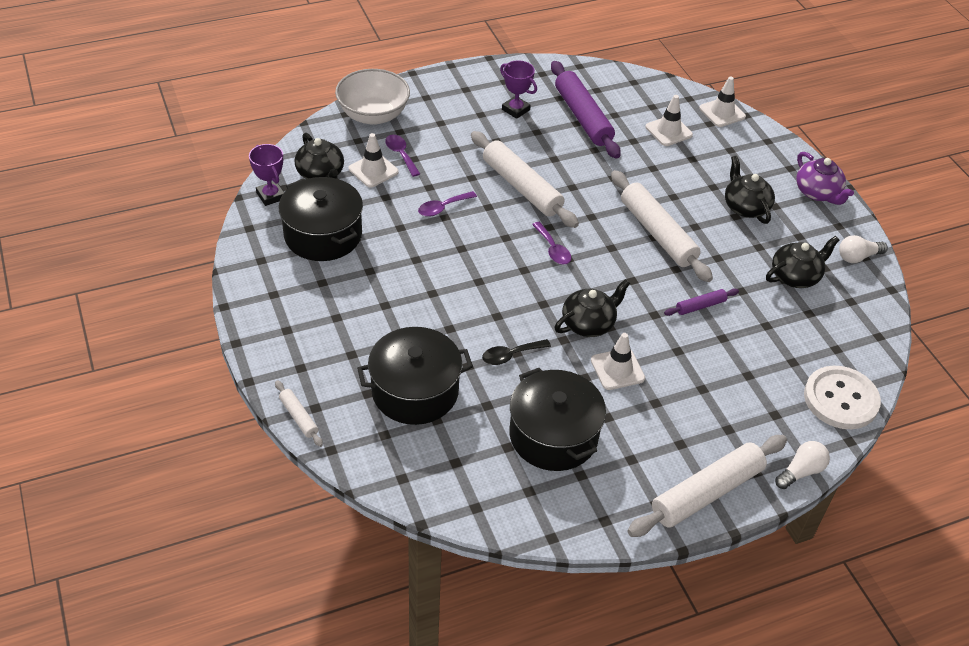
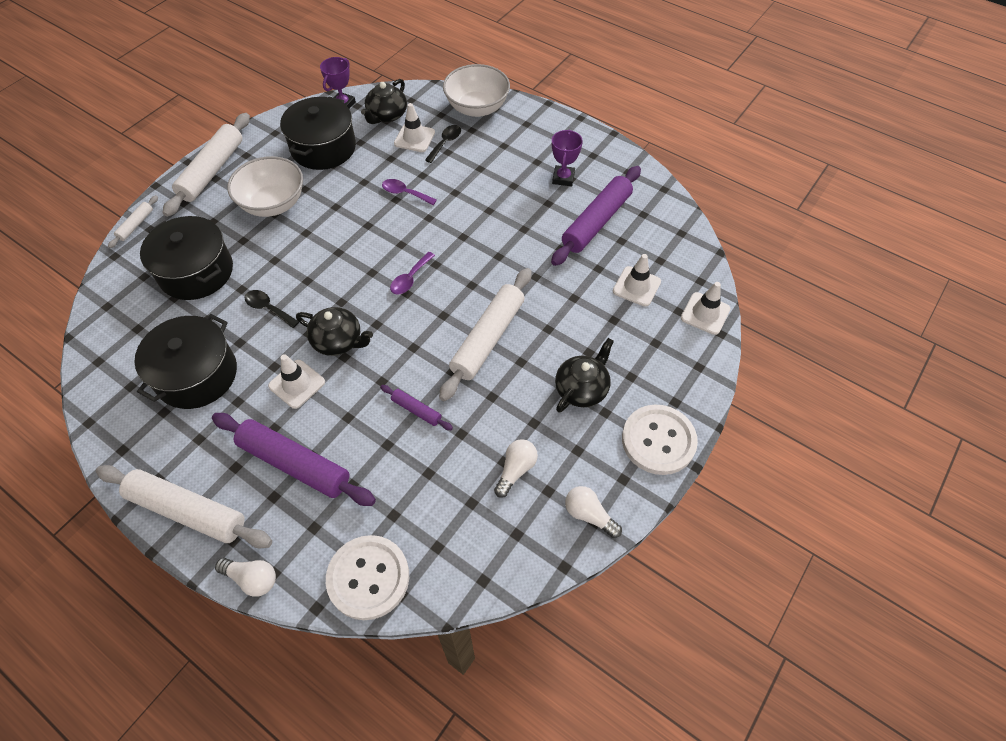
camera: 60 degrees right, 10 degrees up
purple spoon [385,135,420,177] -> black spoon [425,125,461,163]
white rolling pin [471,131,579,228] -> white rolling pin moved to [163,113,250,217]
black teapot [766,236,840,288] -> white light bulb [494,439,538,498]
purple teapot [796,152,854,205] -> white button [622,405,698,475]
none -> purple rolling pin [212,413,376,506]
none -> white bowl [227,156,303,217]

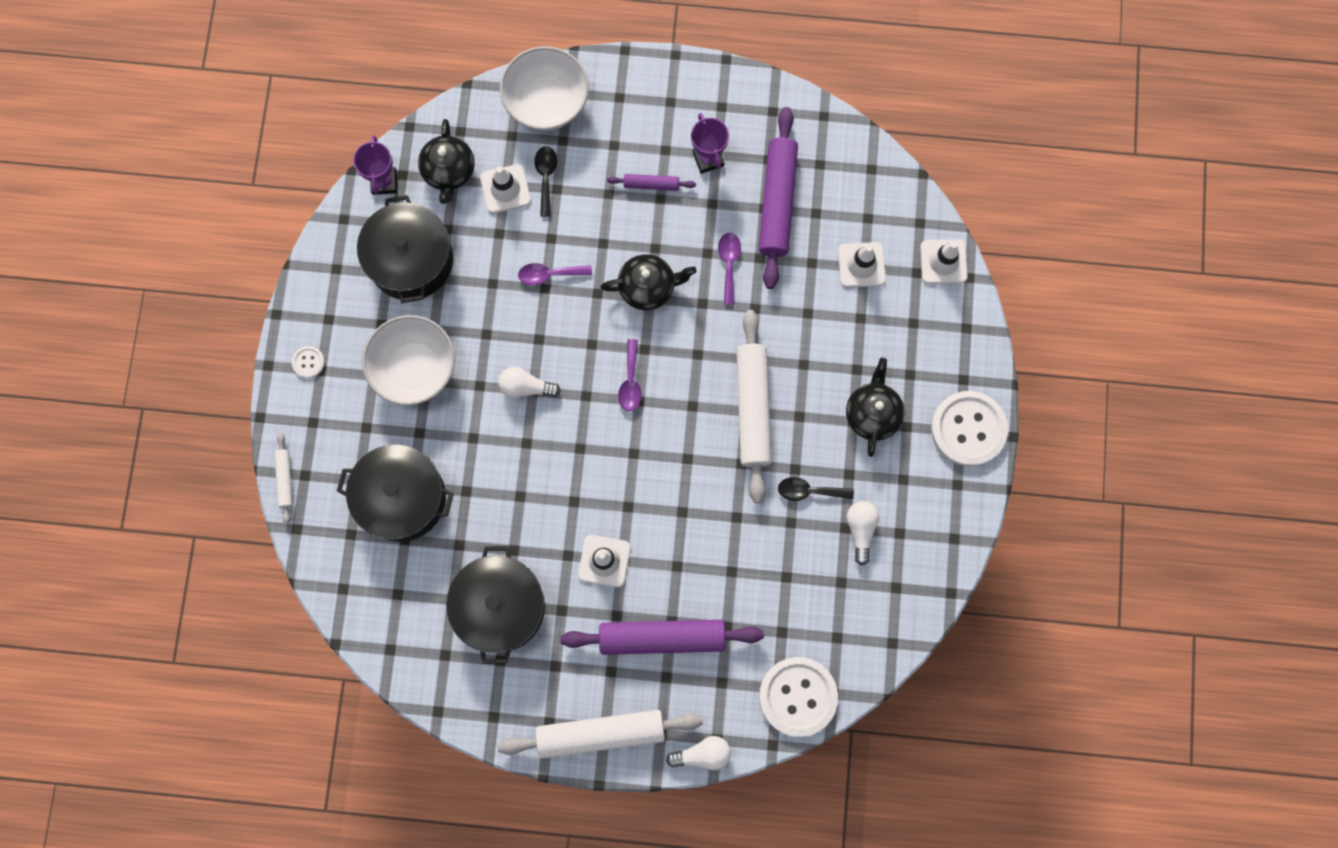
camera: 30 degrees left, 20 degrees up
white rolling pin [163,113,250,217] -> white button [292,346,325,378]
black spoon [245,290,299,328] -> black spoon moved to [778,477,854,501]
black teapot [296,307,373,356] -> black teapot moved to [600,254,697,310]
purple rolling pin [380,385,453,430] -> purple rolling pin moved to [607,174,696,191]
white light bulb [565,486,622,538] -> white light bulb moved to [498,367,561,398]
none -> purple spoon [718,232,741,304]

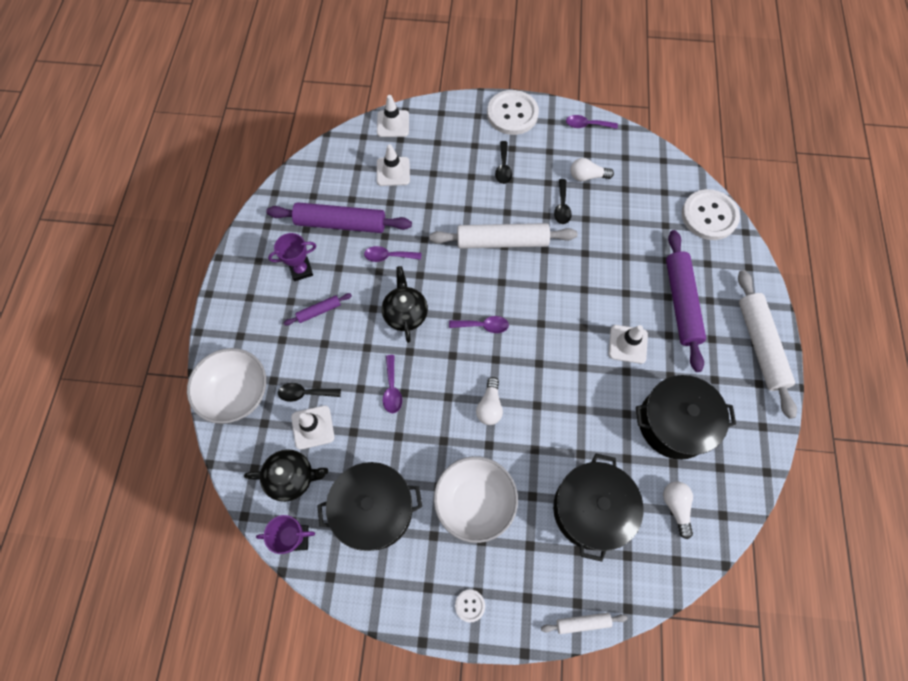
camera: 90 degrees left, 10 degrees down
purple rolling pin [607,174,696,191] -> purple rolling pin turned 60 degrees clockwise [284,293,352,325]
white light bulb [666,736,731,770] -> white light bulb moved to [663,482,693,539]
black teapot [846,358,904,457] -> black spoon [495,141,512,184]
none -> purple spoon [566,115,618,129]

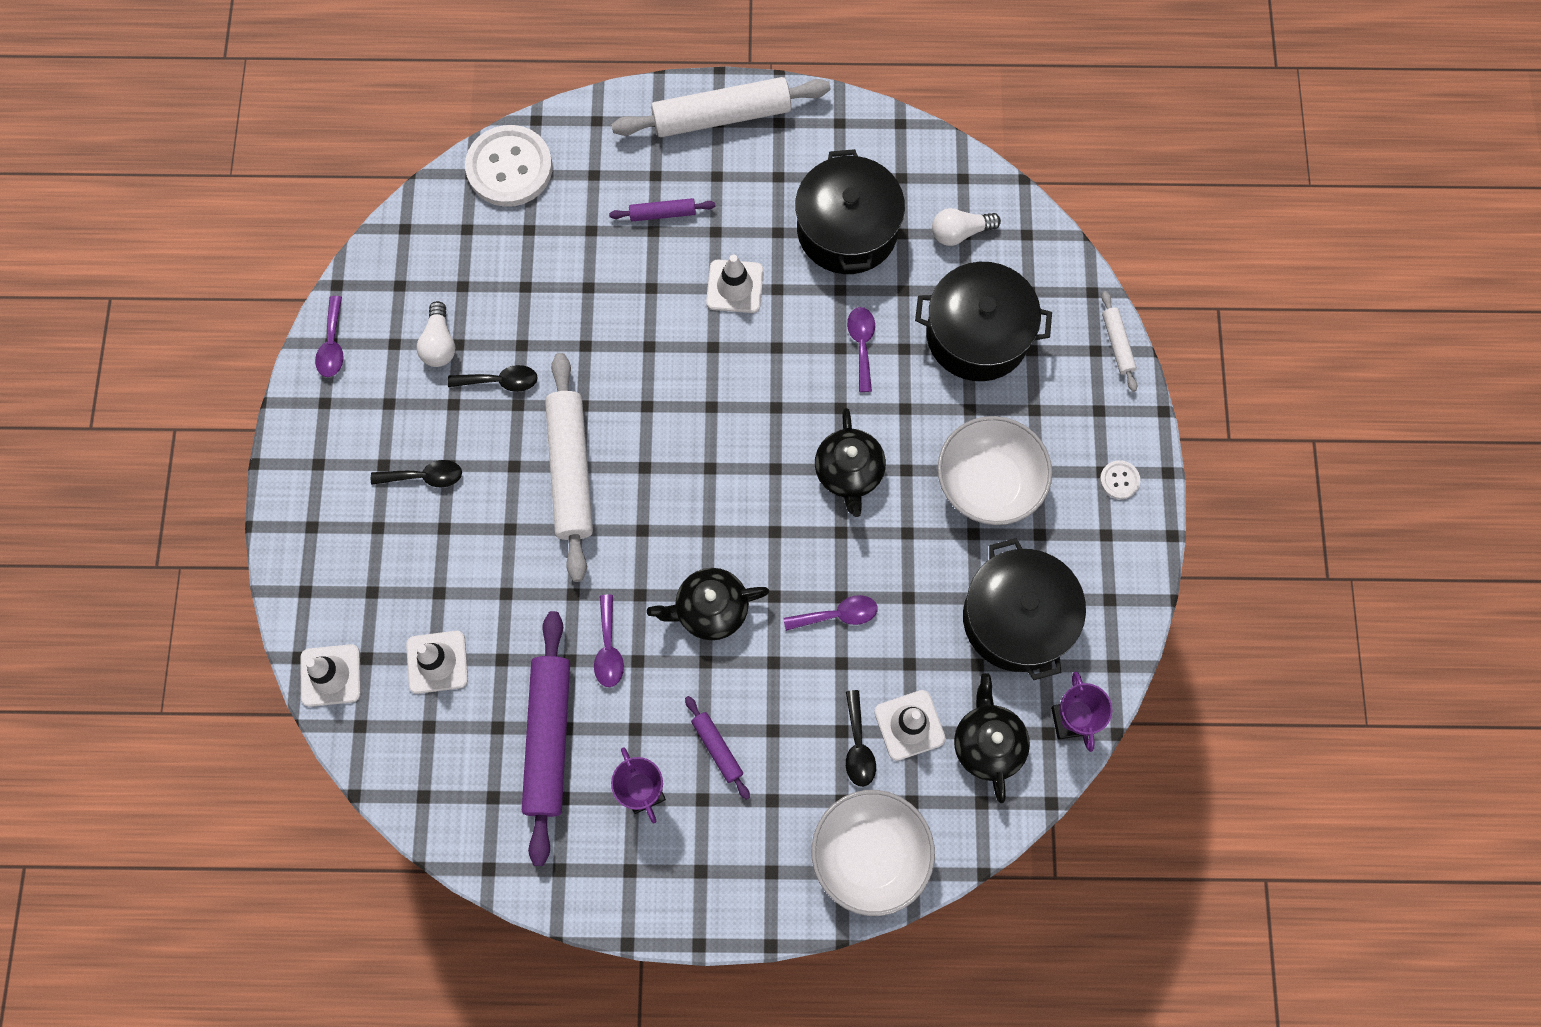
camera: 95 degrees left, 5 degrees up
purple spoon [449,316,509,333] -> purple spoon moved to [847,307,875,392]
white light bulb [476,377,503,425] -> black teapot [815,408,886,517]
white button [487,90,539,135] -> none
purple rolling pin [666,230,706,372] -> purple rolling pin [609,198,715,222], size x0.47

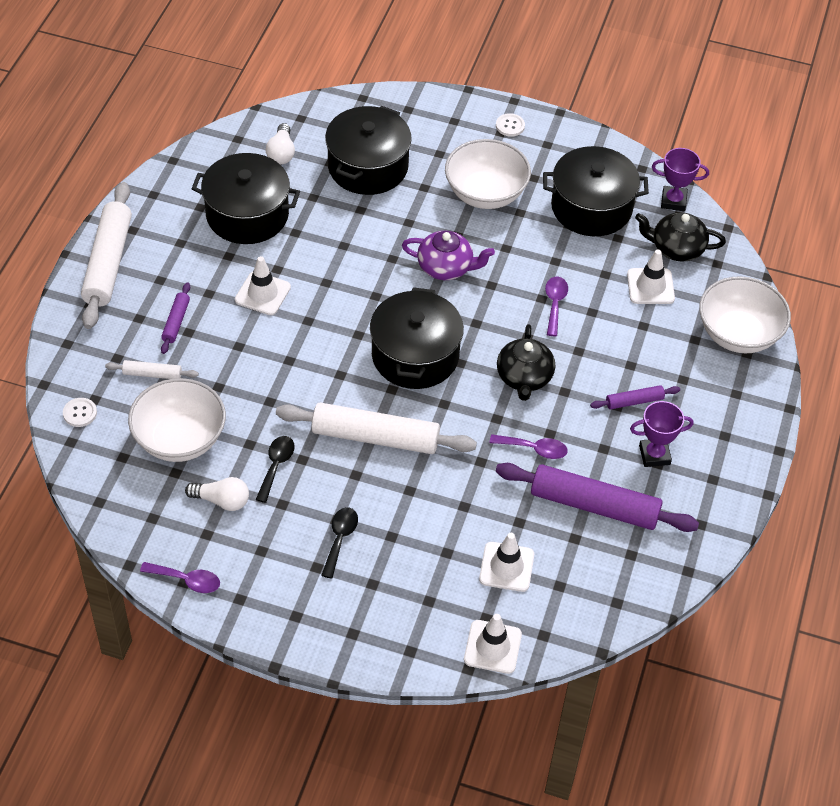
camera: 75 degrees left, 20 degrees down
white button [465,125,552,207] -> white button [63,398,97,427], size x0.43
black teapot [815,408,886,517] -> purple teapot [402,231,495,280]
black spoon [846,690,876,787] -> none
purple spoon [847,307,875,392] -> none
white rolling pin [1102,291,1137,392] -> white rolling pin moved to [105,360,199,379]
none -> white bowl [128,378,226,462]
none -> black pot [370,287,464,389]

